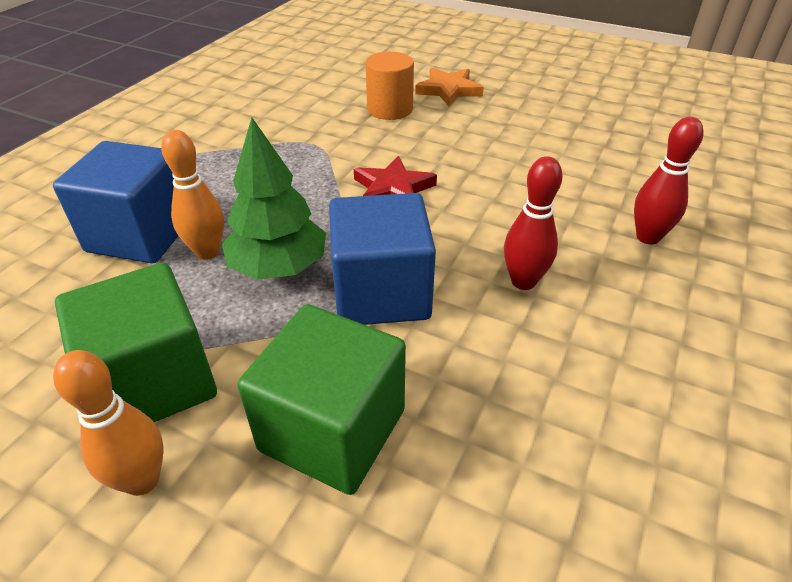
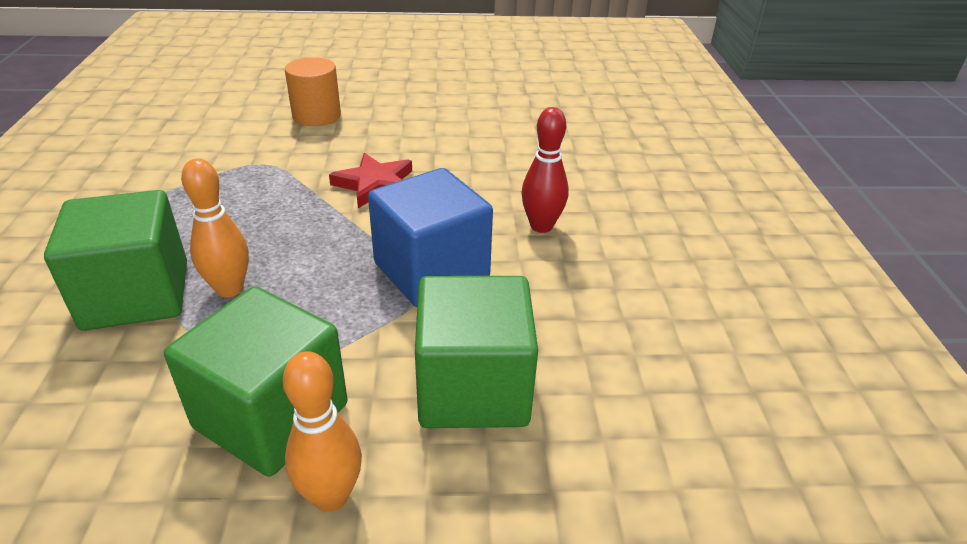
camera: 30 degrees left, 5 degrees down
blue cube [53,141,178,263] -> green cube [44,190,187,331]
green tree [222,117,326,280] -> none
orange star [415,68,484,106] -> none
red bowling pin [634,117,704,245] -> none

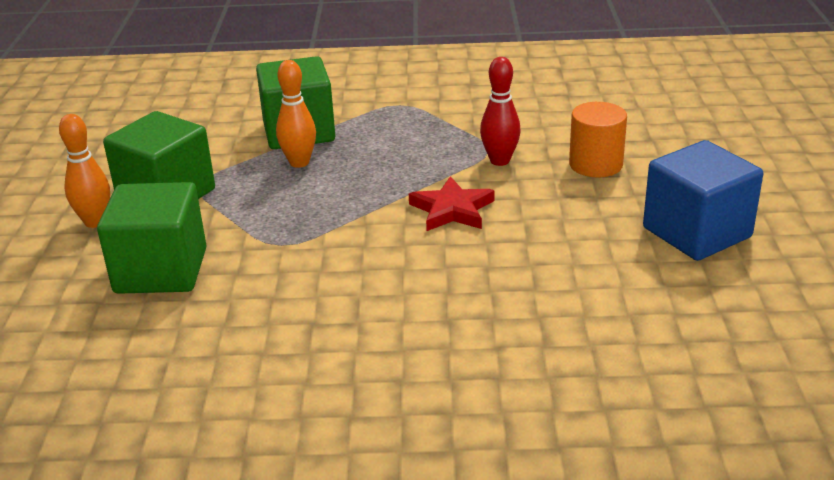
camera: 95 degrees right, 5 degrees down
blue cube [368,168,493,307] -> blue cube moved to [643,140,763,261]
red bowling pin [521,107,569,233] -> red bowling pin moved to [480,57,521,166]

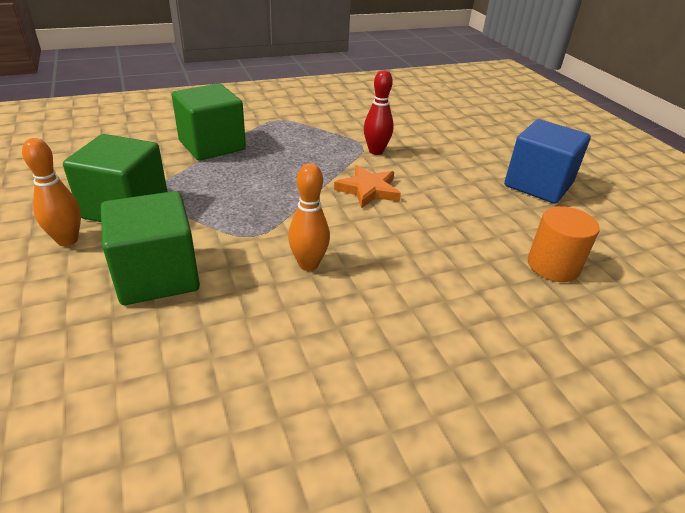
camera: 25 degrees left, 5 degrees up
orange bowling pin [276,60,316,168] -> orange bowling pin moved to [288,163,330,271]
red star [409,176,495,231] -> orange star [334,165,401,209]
orange cylinder [569,102,627,177] -> orange cylinder moved to [528,206,600,282]

